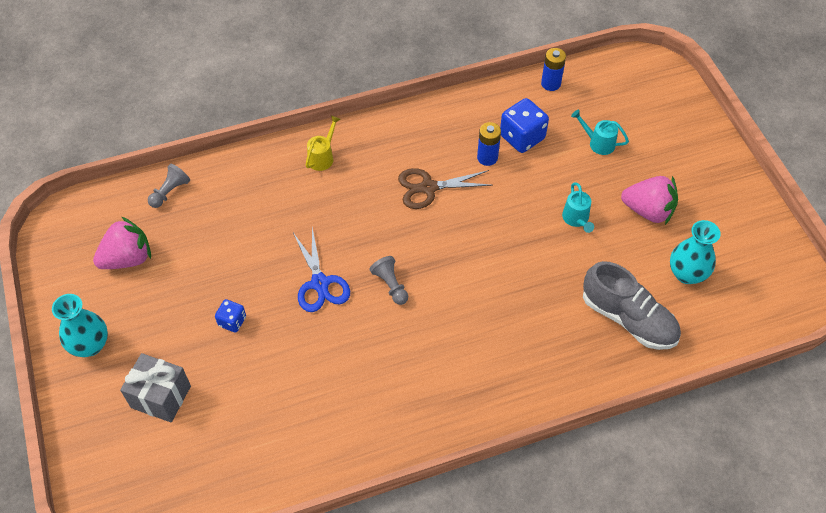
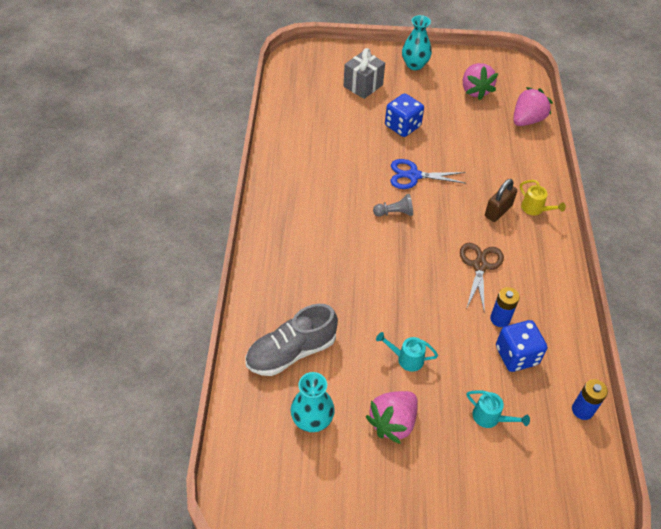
camera: 110 degrees right, 5 degrees down
grey pawn [148,164,190,208] -> pink strawberry [513,87,553,126]
blue dice [215,299,246,333] -> blue dice [385,93,424,137], size x1.76
turquoise watering can [571,110,629,155] -> turquoise watering can turned 75 degrees clockwise [467,390,530,428]
none -> brown padlock [485,179,517,222]

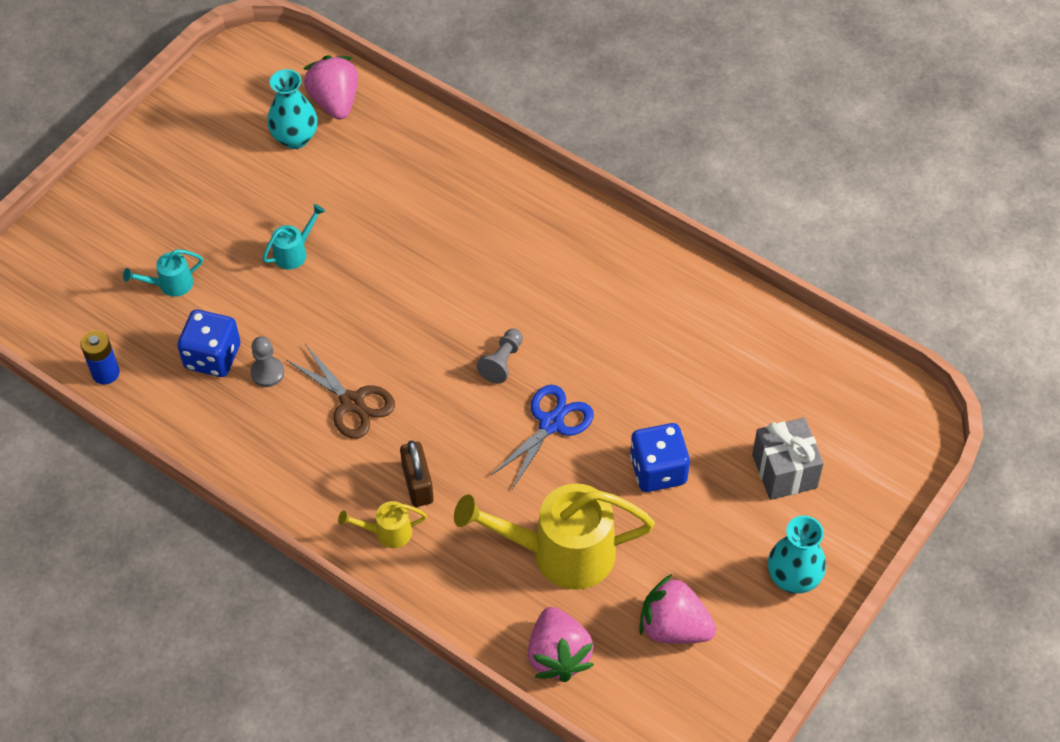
camera: 125 degrees right, 5 degrees up
grey shoe [245,304,338,376] -> none
pink strawberry [365,391,418,444] -> pink strawberry moved to [303,55,358,120]
blue battery [490,287,520,327] -> grey pawn [251,336,284,387]
none -> yellow watering can [454,483,655,590]

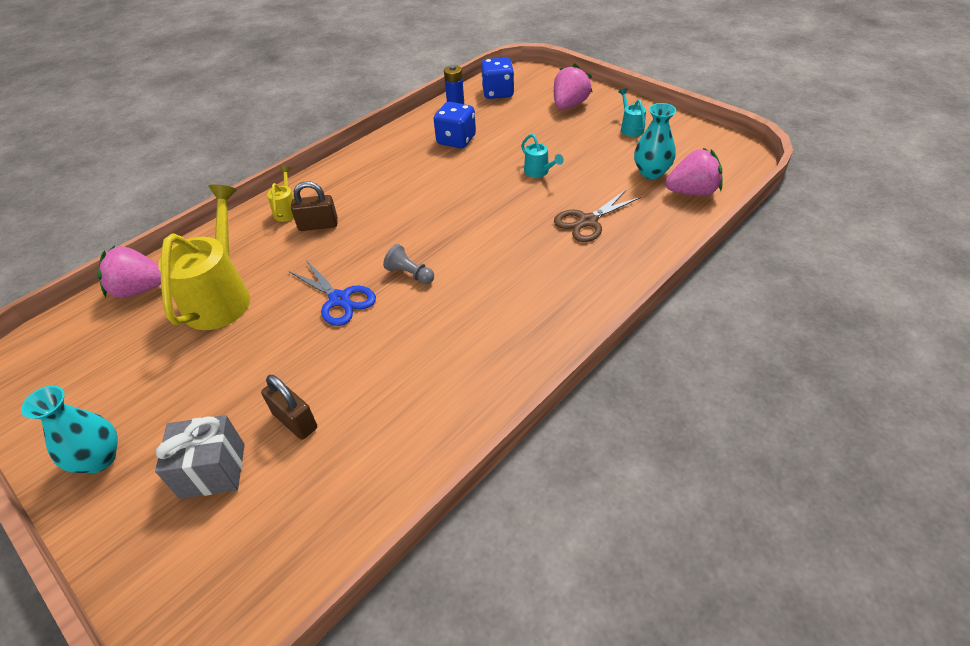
camera: 100 degrees right, 10 degrees down
turquoise watering can [123,249,203,297] -> turquoise watering can moved to [618,88,646,137]
grey pawn [251,336,284,387] -> none
brown scissors [286,344,395,439] -> brown scissors moved to [554,189,641,242]
blue dice [630,423,690,492] -> blue dice moved to [481,57,514,99]
pink strawberry [639,574,716,644] -> pink strawberry moved to [554,64,592,110]
none -> brown padlock [261,375,317,440]

